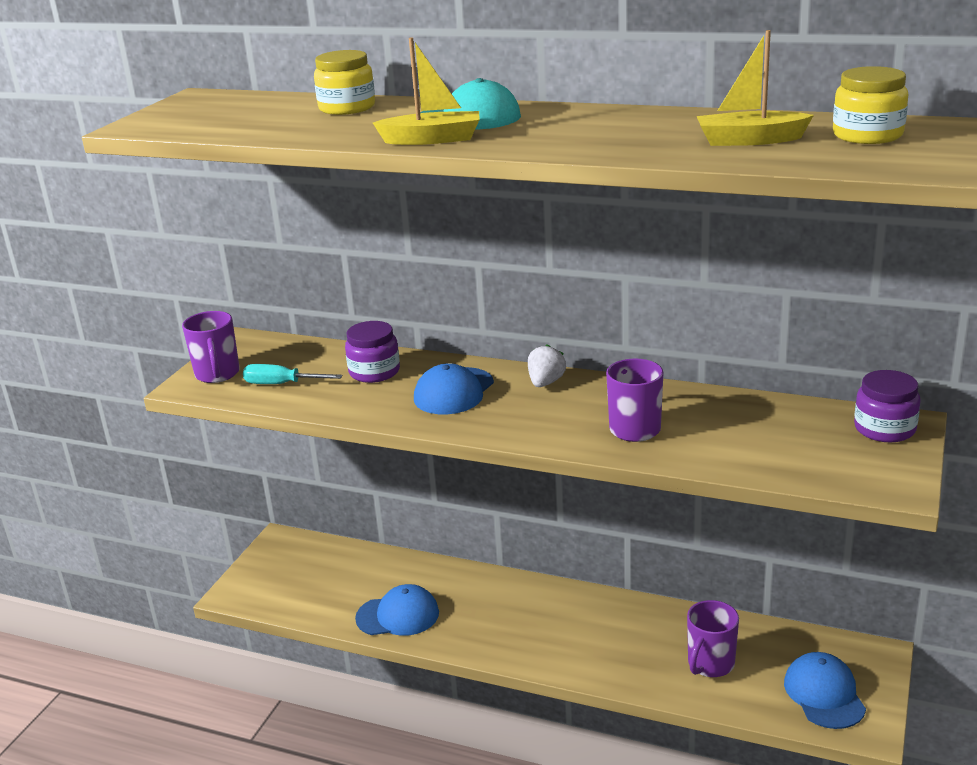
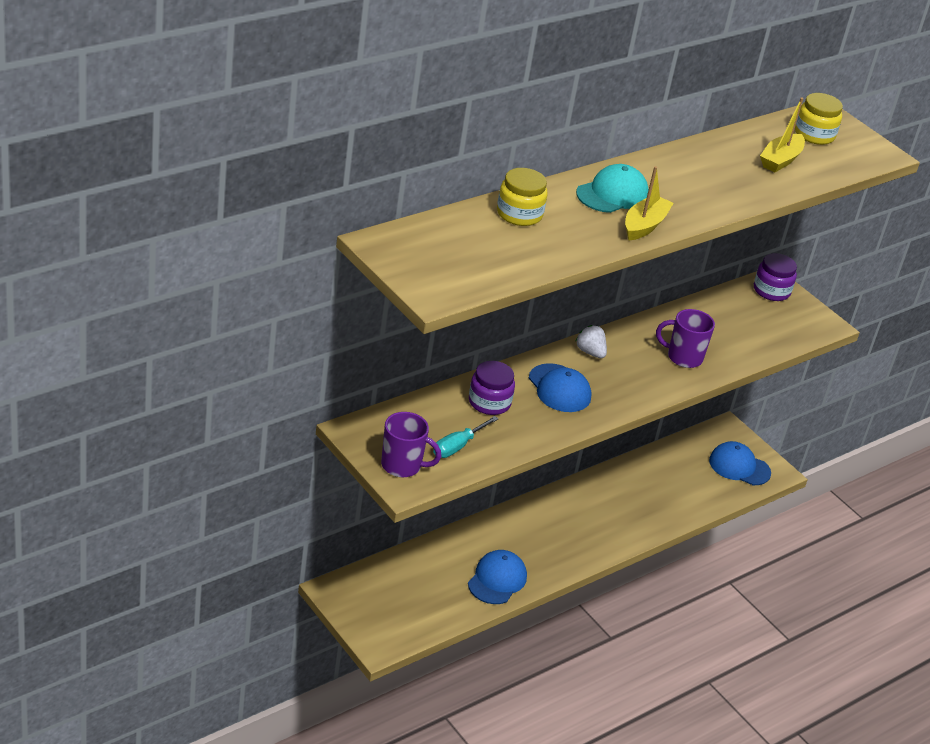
camera: 65 degrees left, 10 degrees up
purple mug [687,600,739,677] -> none

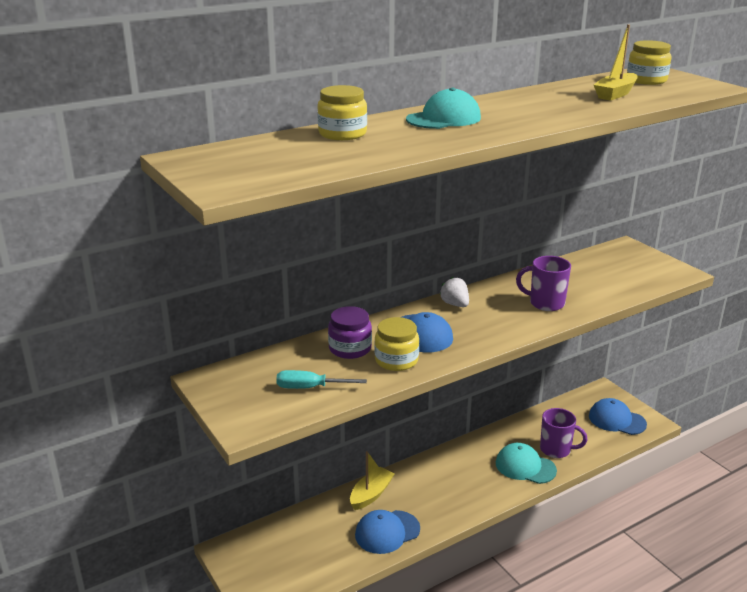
camera: 10 degrees right, 10 degrees down
purple mug [381,412,441,477] -> purple mug moved to [540,408,587,458]
turquoise screwdriver [433,416,498,458] -> turquoise screwdriver turned 45 degrees clockwise [276,370,367,389]
blue cap [468,550,527,604] -> blue cap turned 150 degrees counterclockwise [355,510,420,554]
yellow boat [625,166,673,240] -> yellow boat moved to [350,451,395,510]
purple jar [754,253,797,301] -> none
none -> yellow jar [374,317,419,371]
none -> turquoise cap [496,443,557,484]

